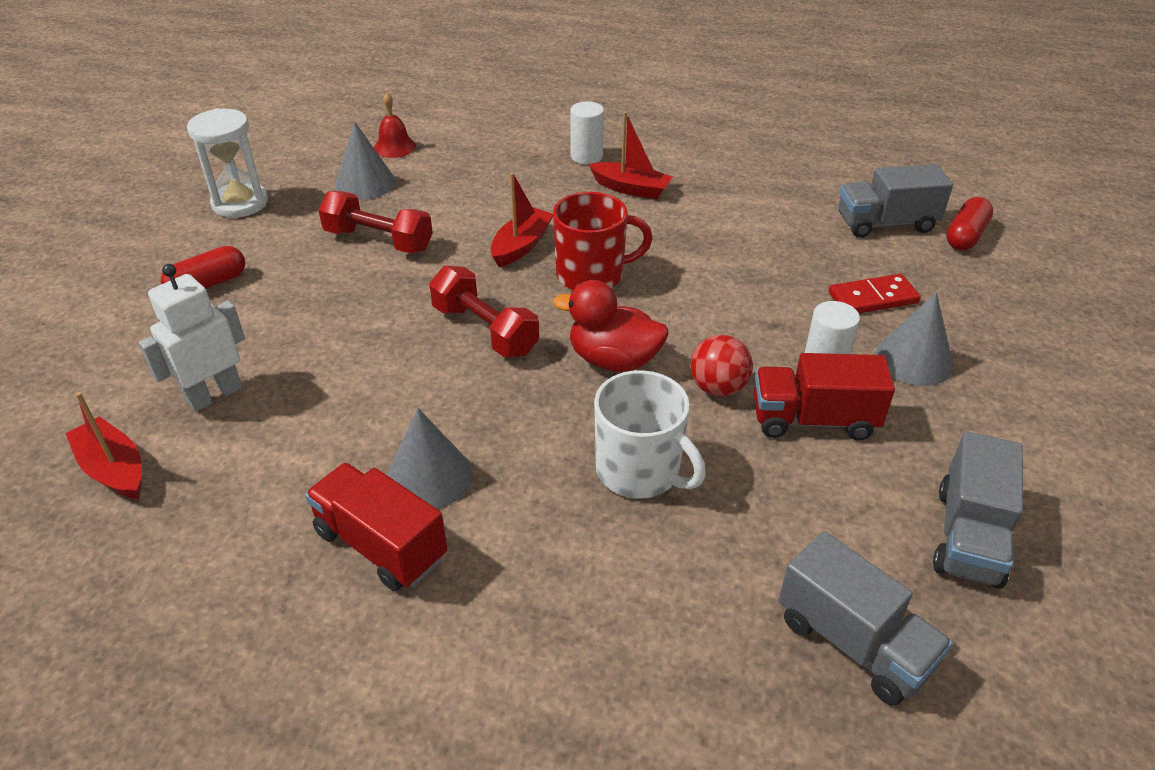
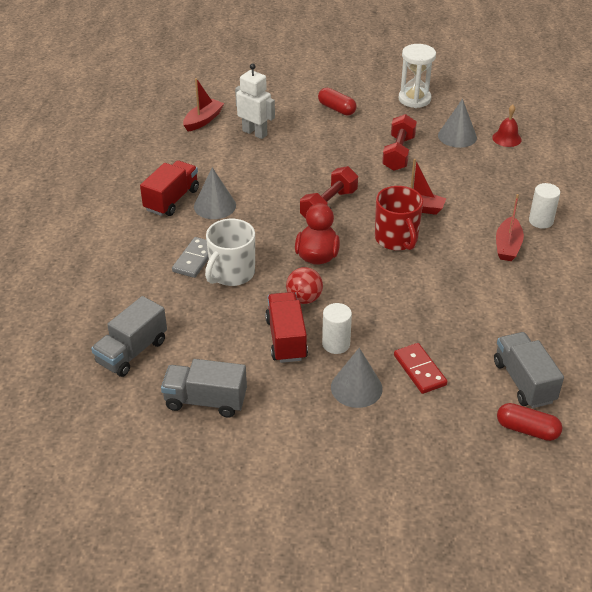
camera: 80 degrees right, 0 degrees up
none -> grey domino [172,237,209,278]

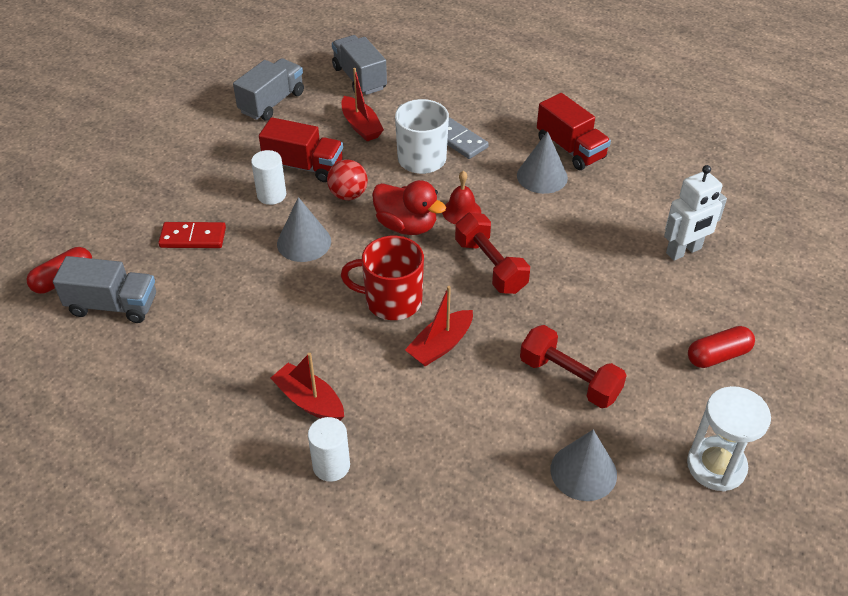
camera: 115 degrees right, 5 degrees up
red boat [183,78,224,132] -> red boat moved to [341,68,384,141]
grey cone [331,348,382,408] -> grey cone moved to [277,197,331,262]
red bell [492,105,522,147] -> red bell moved to [442,171,481,225]

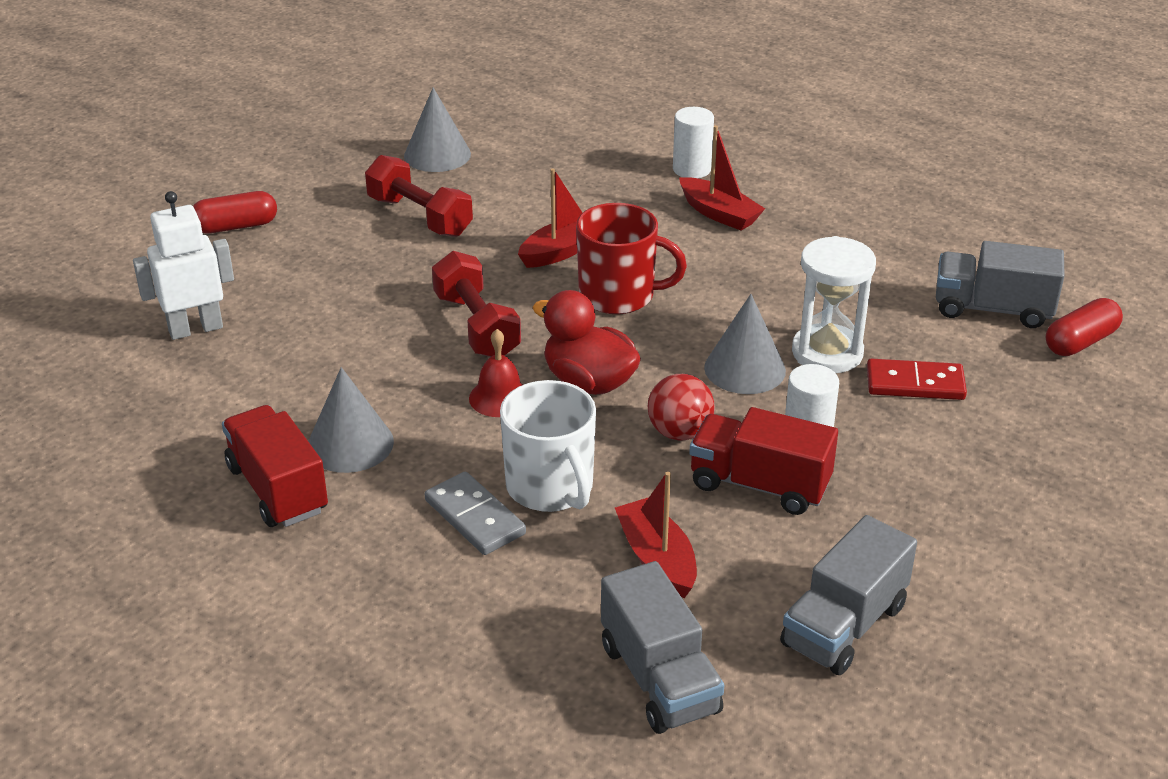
camera: 175 degrees left, 10 degrees down
white hourglass [687,386,771,492] -> white hourglass moved to [792,236,876,373]

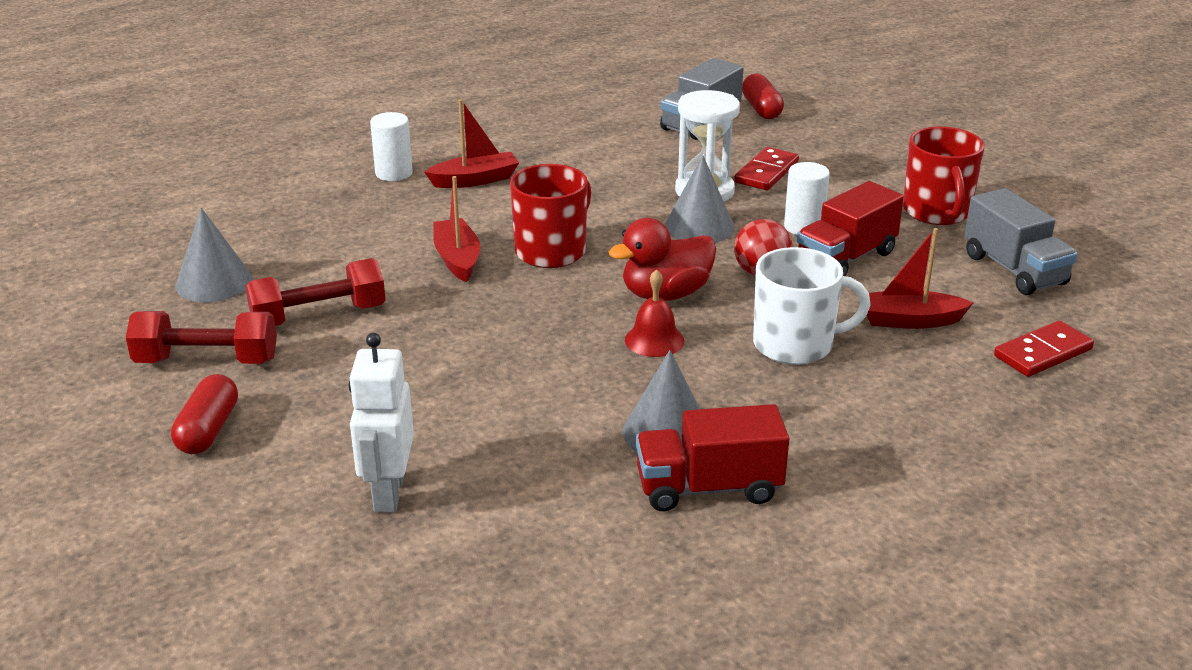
camera: 65 degrees left, 5 degrees down
grey domino [425,472,526,555] -> none
red dumbbell [432,251,521,357] -> red dumbbell moved to [126,311,277,364]
grey truck [601,561,724,734] -> red domino [994,320,1094,377]
none -> red mug [903,126,985,225]

